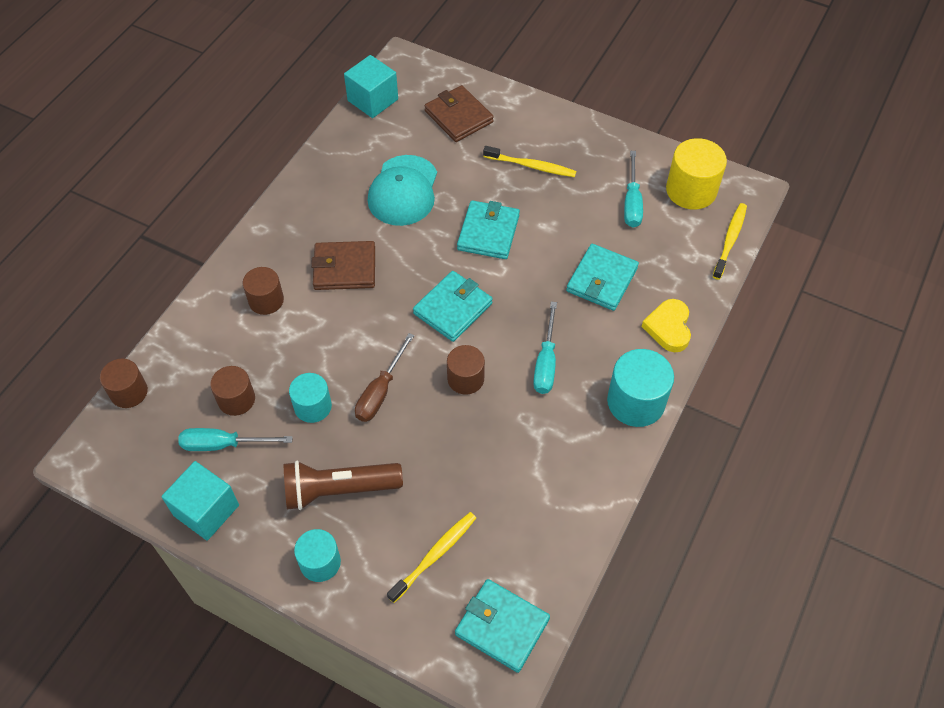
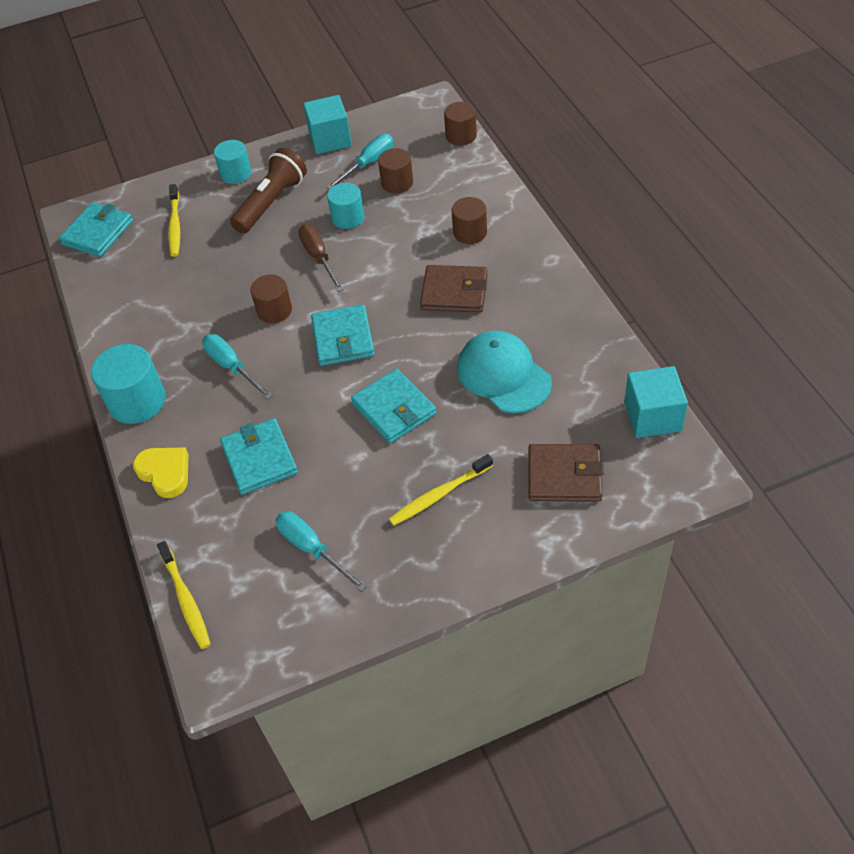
camera: 135 degrees right, 5 degrees down
brown wallet [311,241,375,290] -> brown wallet turned 60 degrees clockwise [420,265,488,312]
turquoise wallet [455,579,550,673] -> turquoise wallet turned 45 degrees counterclockwise [59,202,133,257]
yellow cylinder [666,138,727,210] -> none

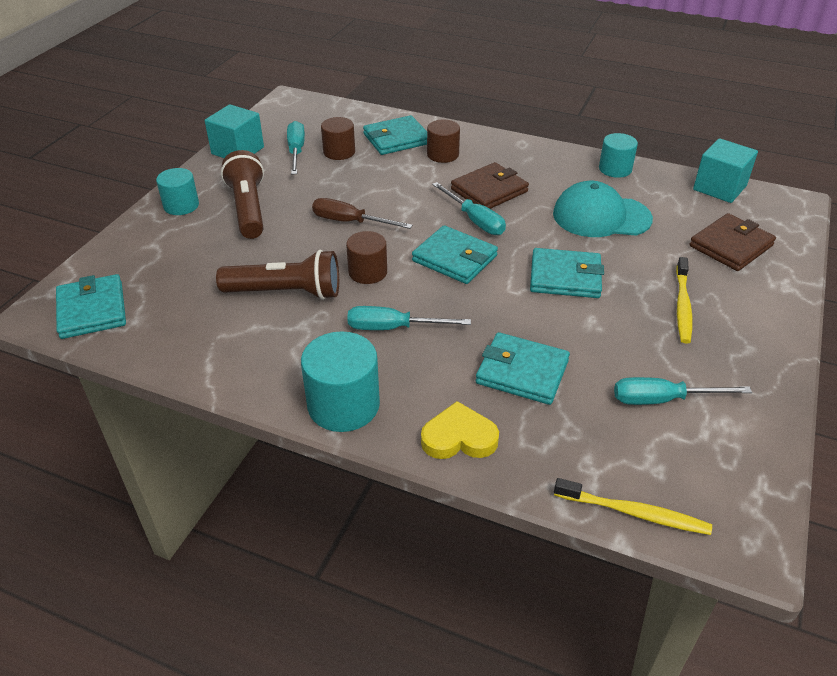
camera: 50 degrees left, 10 degrees down
yellow toothbrush [168,184,180,257] -> none
turquoise cylinder [327,183,364,229] -> turquoise cylinder moved to [599,133,638,178]
brown cylinder [444,102,477,146] -> none
none -> brown flashlight [216,250,339,300]
none -> turquoise wallet [363,115,427,155]
none -> turquoise screwdriver [432,182,506,235]

